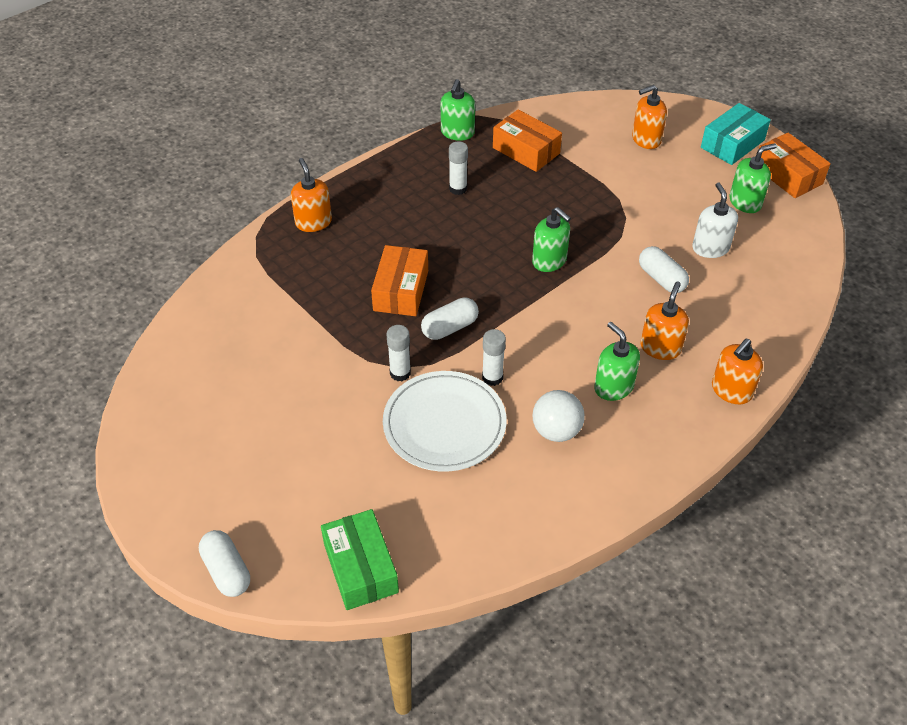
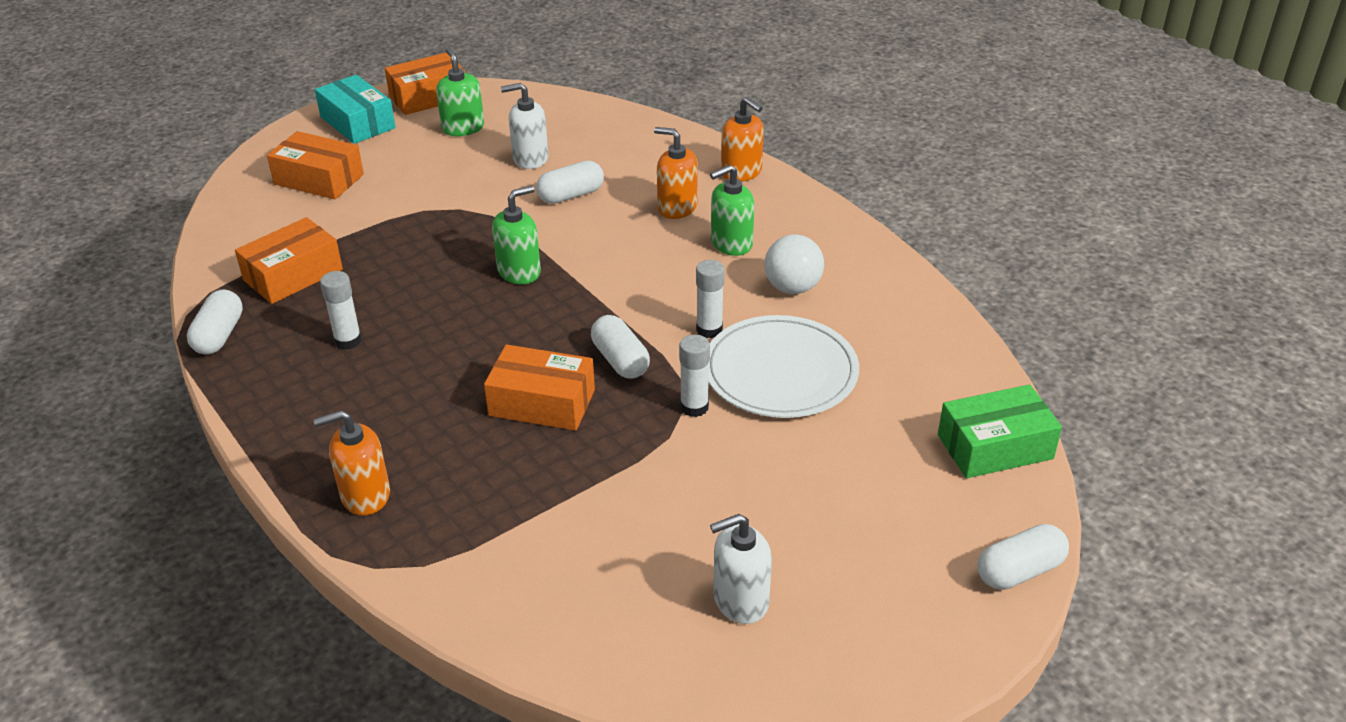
camera: 85 degrees left, 10 degrees down
green soap dispenser [441,79,475,141] -> white capsule [187,289,243,355]
orange soap dispenser [632,85,667,149] -> orange box [267,131,364,199]
none -> white soap dispenser [710,514,772,624]

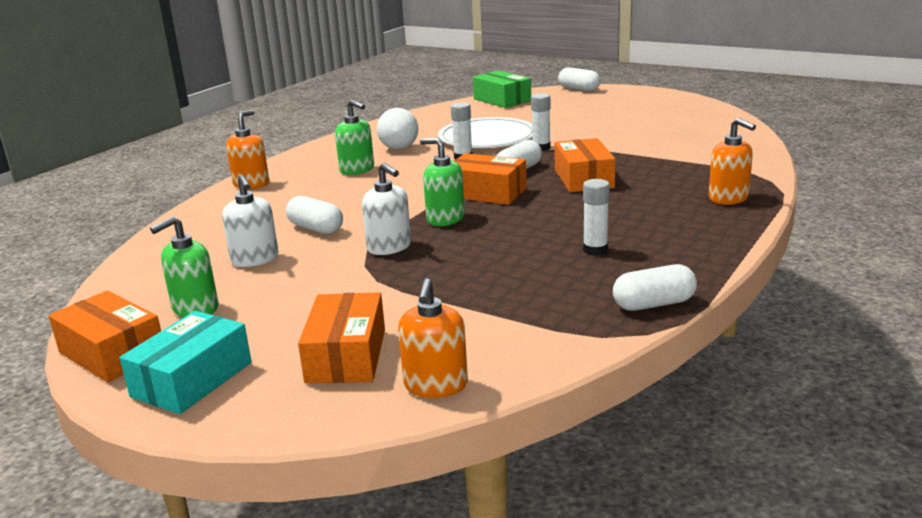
camera: 110 degrees left, 15 degrees down
orange box [235,217,343,304] -> orange box moved to [454,153,527,205]
orange soap dispenser [654,127,698,219] -> orange soap dispenser moved to [398,278,468,398]
white soap dispenser [710,514,772,624] -> white soap dispenser moved to [362,163,411,255]

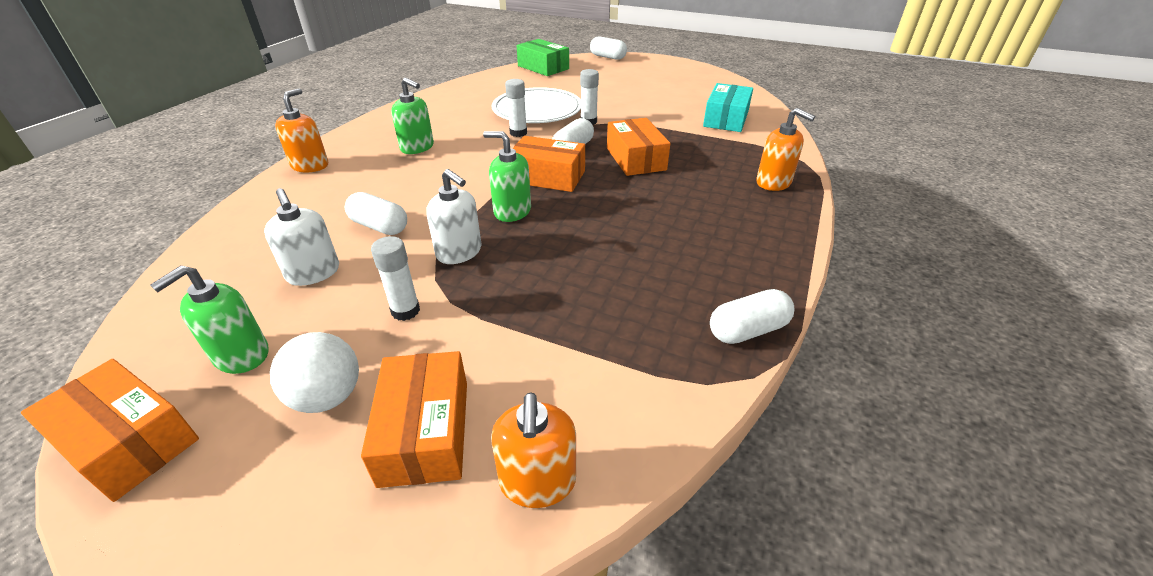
camera: 10 degrees left, 15 degrees up
turquoise box [120,311,252,414] -> turquoise box moved to [703,83,753,132]
white ball [377,108,418,150] -> white ball moved to [270,332,359,413]
white glue stick [583,179,610,256] -> white glue stick moved to [371,236,420,321]

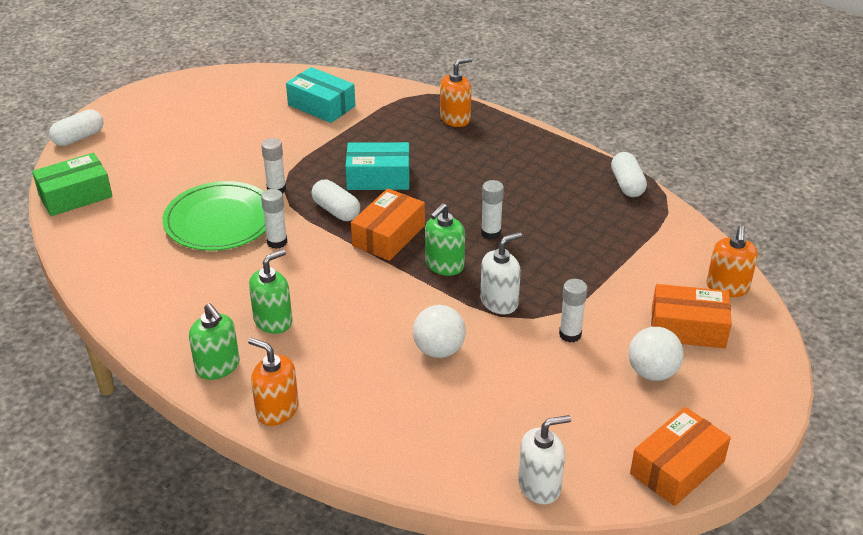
camera: 75 degrees left, 0 degrees up
green soap dispenser [150,265,269,374] -> green soap dispenser moved to [189,303,240,380]
white soap dispenser [264,188,339,286] -> white soap dispenser moved to [518,415,571,504]
white capsule [345,192,407,235] -> white ball [413,305,466,358]
orange soap dispenser [491,392,576,508] -> orange soap dispenser turned 90 degrees clockwise [707,225,758,297]
white plate [492,87,581,123] -> green plate [162,181,266,251]
orange box [607,118,670,176] -> turquoise box [345,142,410,190]
none -> white glue stick [481,180,504,240]

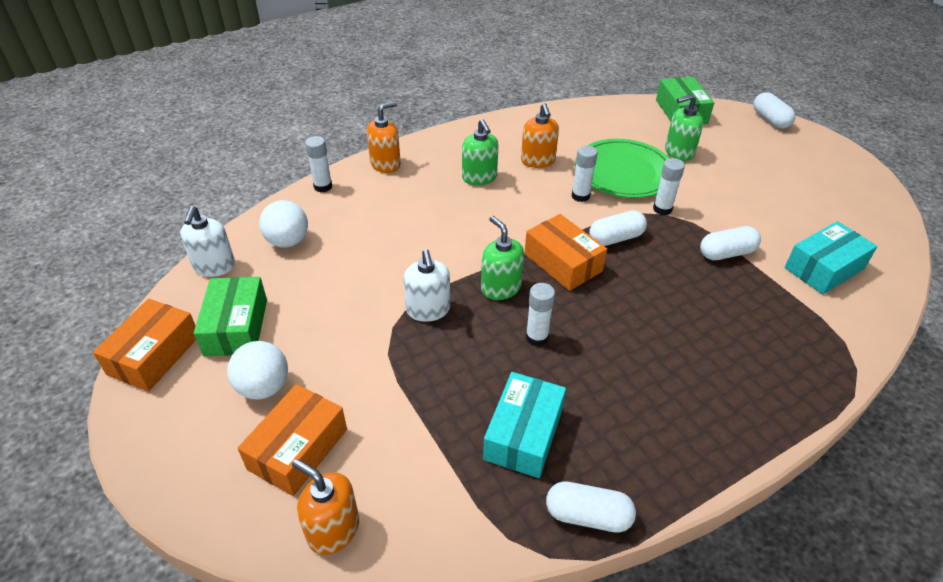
camera: 110 degrees right, 5 degrees up
green soap dispenser [189,303,240,380] -> green soap dispenser moved to [665,94,704,161]
turquoise box [345,142,410,190] -> turquoise box moved to [483,372,566,478]
white ball [413,305,466,358] -> white ball moved to [259,200,308,248]
orange soap dispenser [440,57,472,127] -> orange soap dispenser moved to [521,103,559,168]
white glue stick [559,279,588,343] -> white glue stick moved to [305,136,332,192]
orange box [630,407,731,506] -> orange box turned 45 degrees clockwise [93,299,196,391]
none -> green box [194,277,267,356]
none -> white capsule [700,226,761,260]

